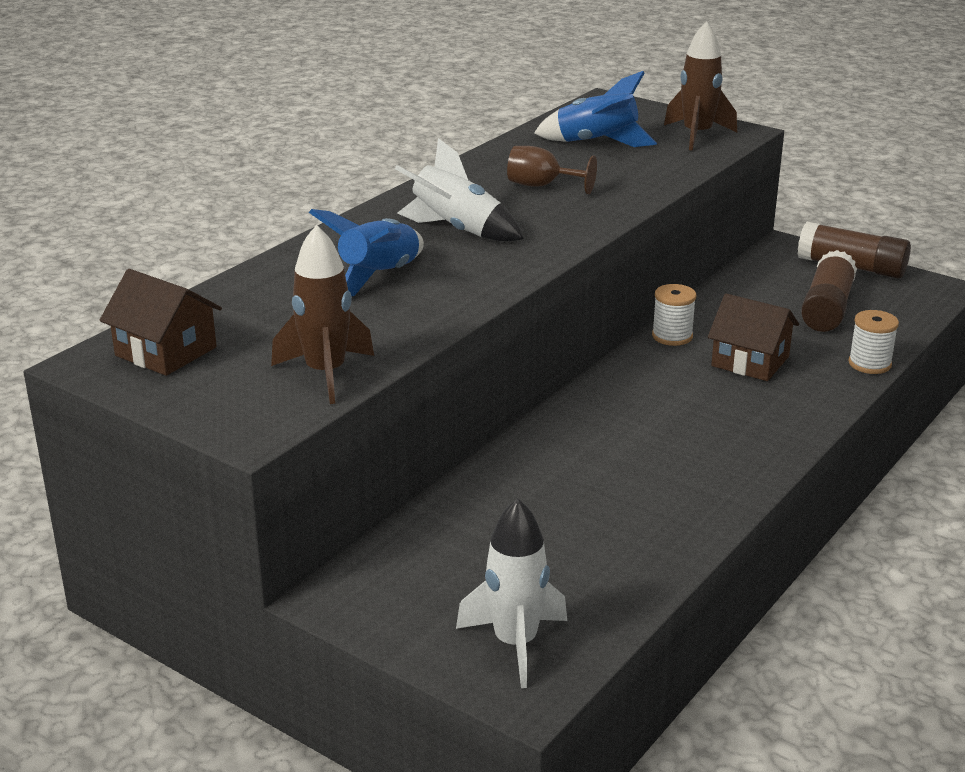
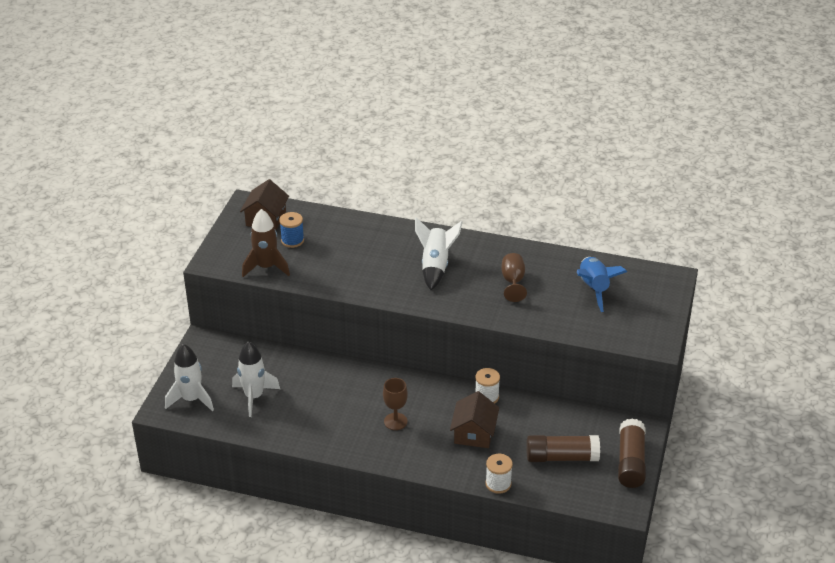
camera: 70 degrees right, 10 degrees up
blue rocket [309,209,424,296] -> none
brown rocket [664,21,737,151] -> none
none -> white rocket [232,341,280,417]
none -> blue spool [279,212,304,248]
none -> brown goblet [383,378,408,430]

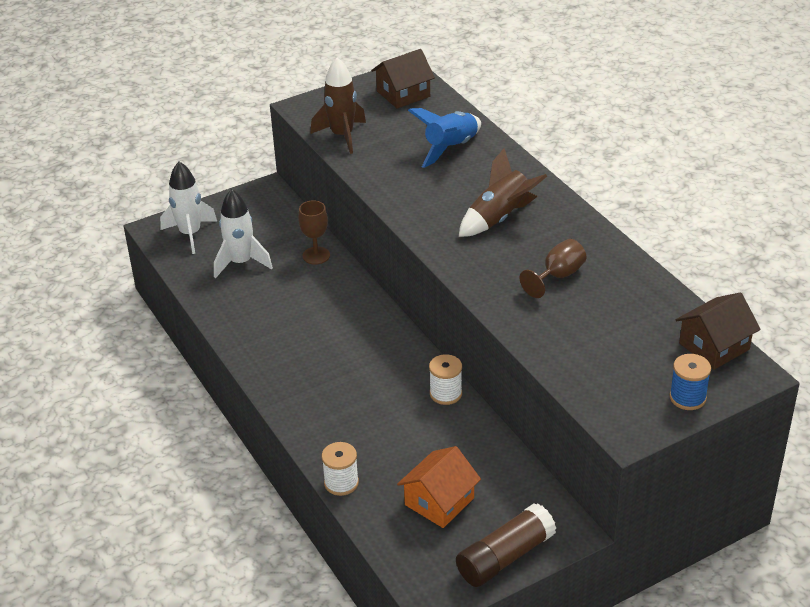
camera: 45 degrees right, 0 degrees up
blue spool [279,212,304,248] -> blue spool moved to [669,354,711,410]
brown goblet [383,378,408,430] -> brown goblet moved to [298,200,330,265]
white rocket [415,217,463,290] -> brown rocket [459,148,547,237]
brown house [450,391,499,448] -> brown house moved to [676,292,761,370]
brown glue stick [526,435,600,462] -> orange house [397,446,481,528]
blue rocket [577,257,627,312] -> blue rocket moved to [408,108,481,168]

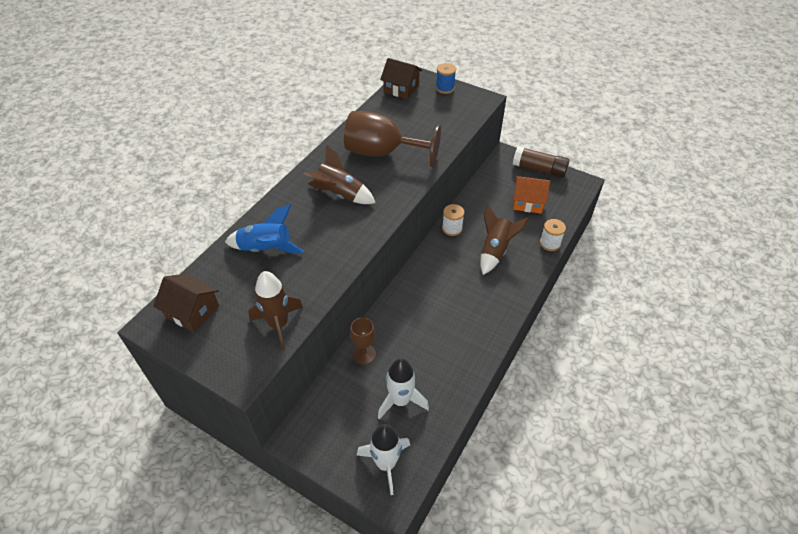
camera: 120 degrees left, 10 degrees up
brown goblet [520,239,586,298] -> brown goblet [344,111,441,167], size x2.02
none -> brown rocket [480,205,529,275]

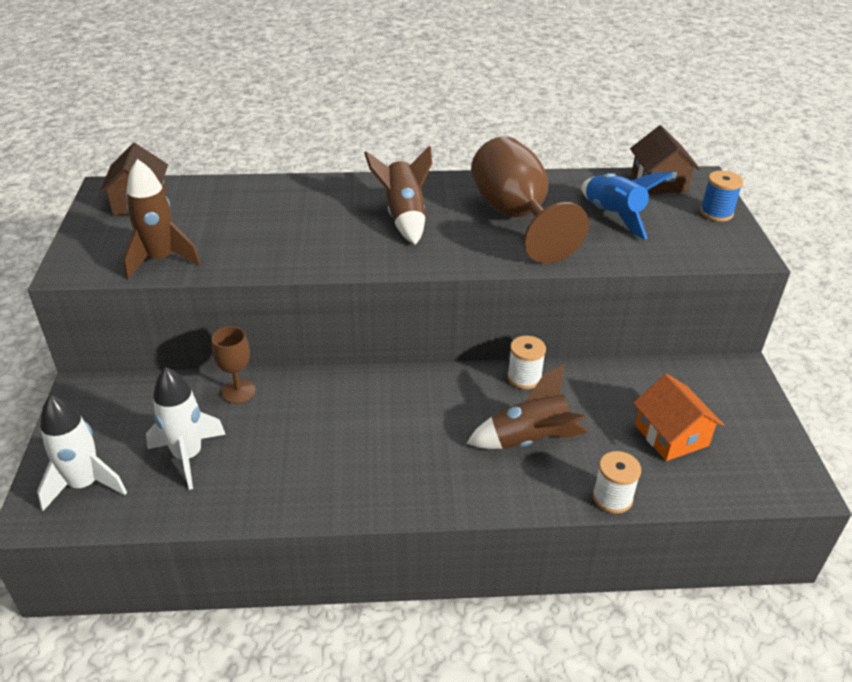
camera: 55 degrees right, 10 degrees down
blue rocket [225,204,304,253] -> blue rocket moved to [581,172,673,239]
brown glue stick [513,146,570,178] -> none

